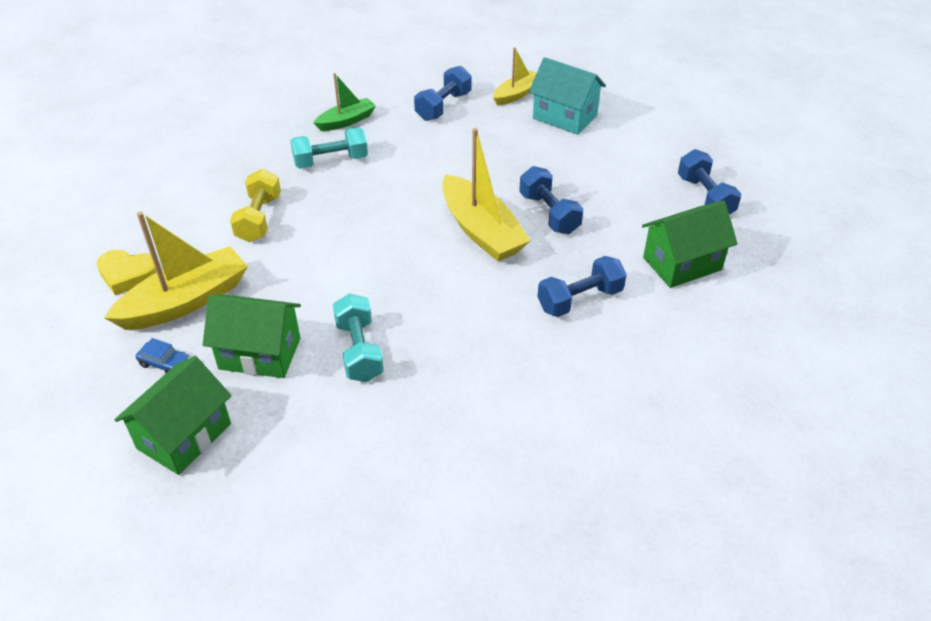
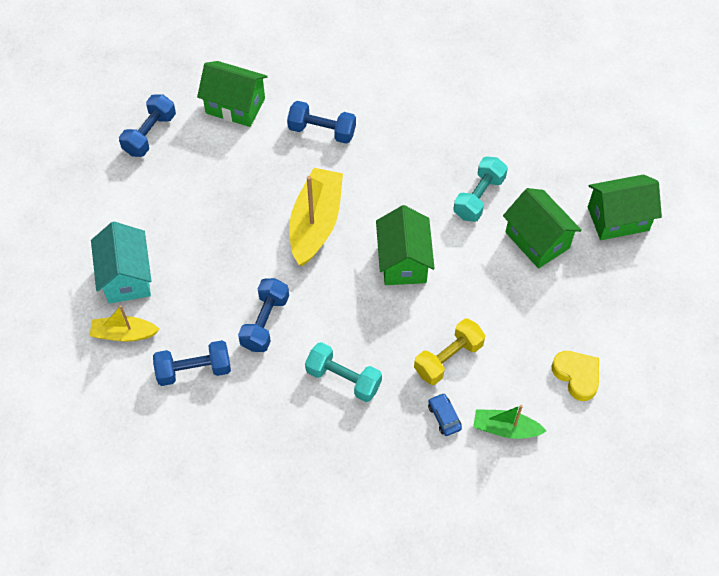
camera: 135 degrees left, 15 degrees up
yellow boat [104,212,248,330] -> none
blue car [136,338,190,373] -> blue car moved to [428,393,462,436]
green boat [313,73,376,131] -> green boat moved to [473,405,546,439]
blue dumbbell [519,166,583,234] -> blue dumbbell moved to [238,278,289,352]
none -> green house [376,205,435,285]

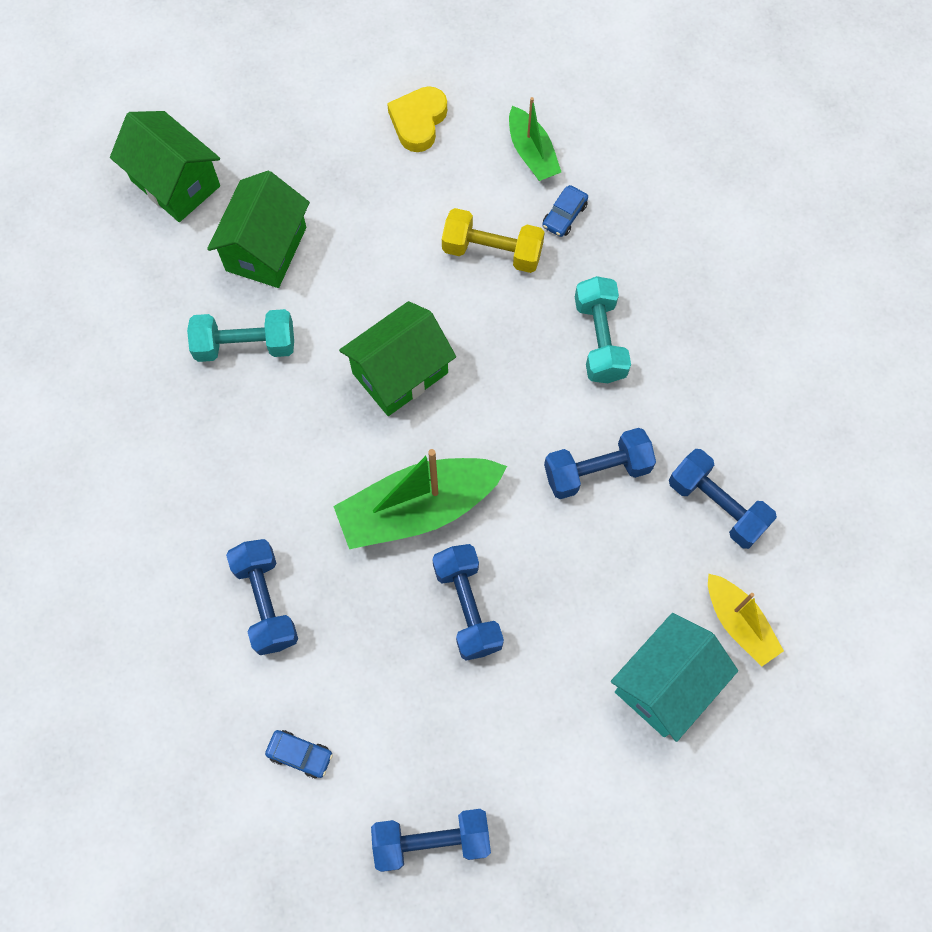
camera: 125 degrees left, 10 degrees up
green house [197,61,268,127] -> blue car [265,730,333,779]
yellow boat [289,168,343,266] -> green boat [333,449,507,549]
none -> blue dumbbell [432,544,504,661]

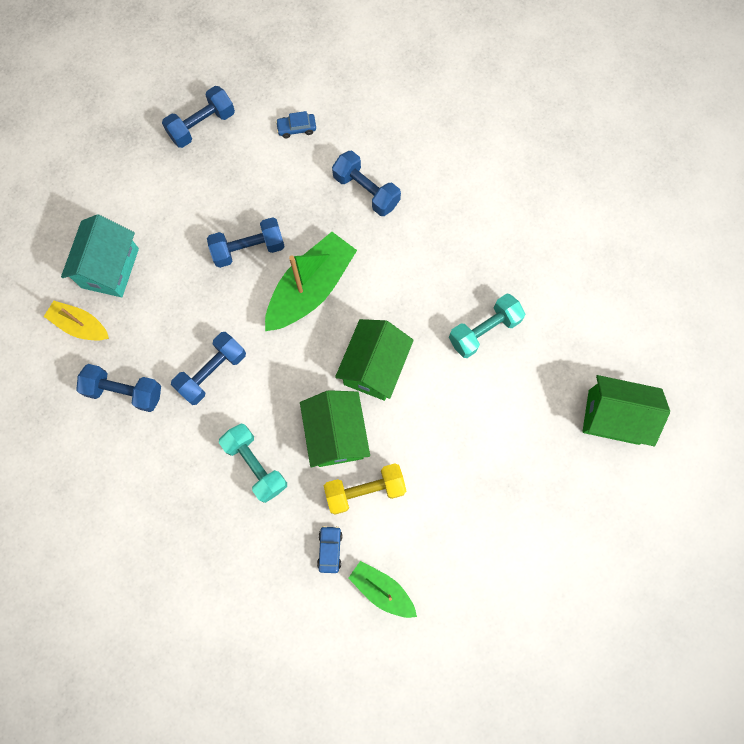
camera: 150 degrees right, 5 degrees up
green house [207,171,310,288] -> green house moved to [300,390,370,468]
yellow heart [387,86,447,152] -> none
blue dumbbell [432,544,504,661] -> blue dumbbell turned 60 degrees counterclockwise [207,217,285,268]

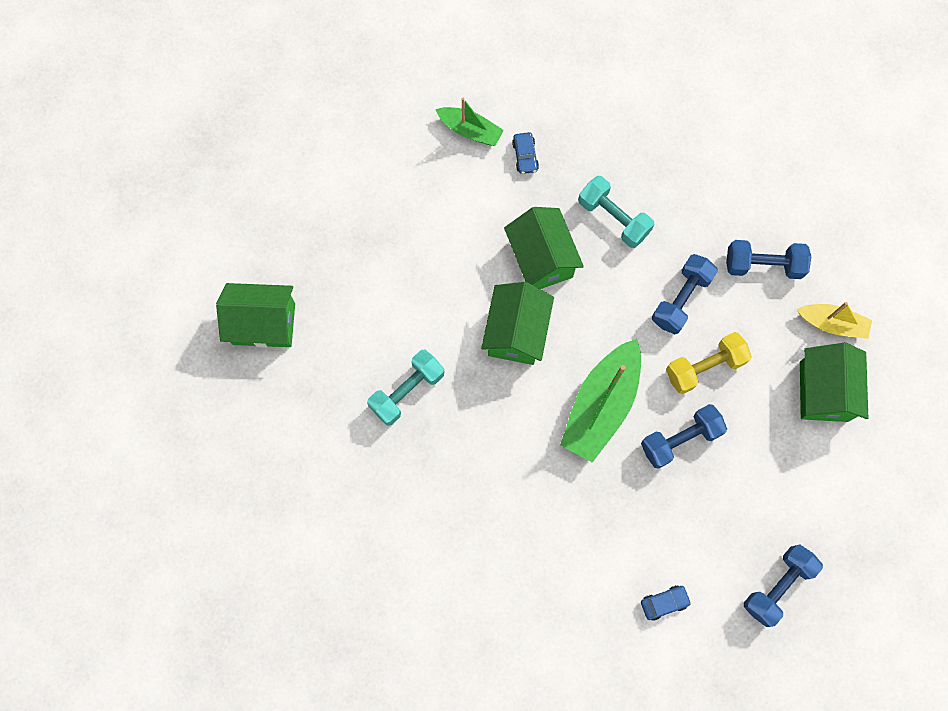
camera: 170 degrees right, 0 degrees up
turquoise house [61,214,139,297] -> green house [800,343,868,422]
yellow dumbbell [324,463,406,515] -> yellow dumbbell moved to [666,332,752,394]
blue dumbbell [332,151,401,216] -> none

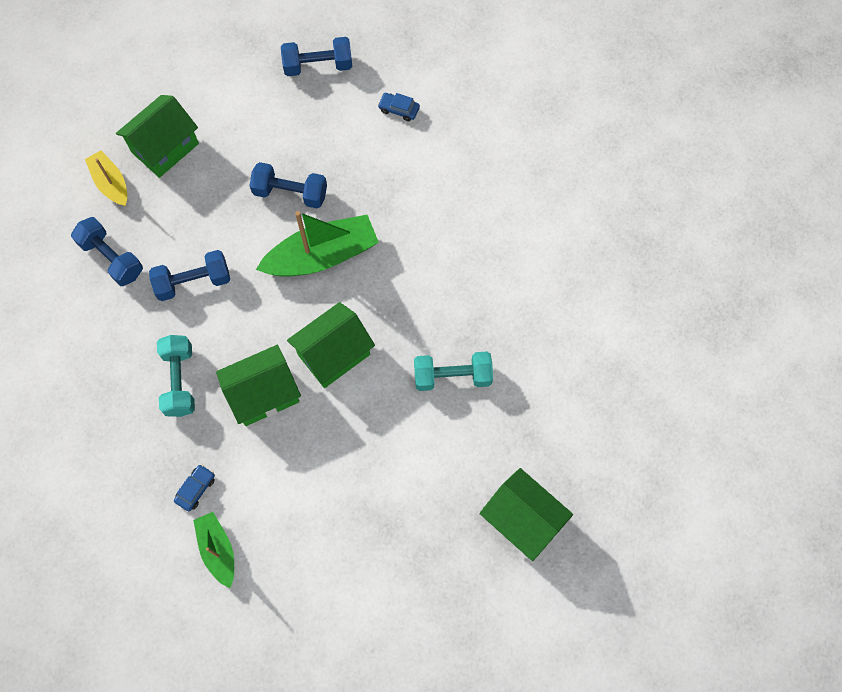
camera: 140 degrees left, 5 degrees down
green house [504,207,584,289] -> green house turned 45 degrees clockwise [216,345,301,426]
yellow dumbbell [666,332,752,394] -> none

